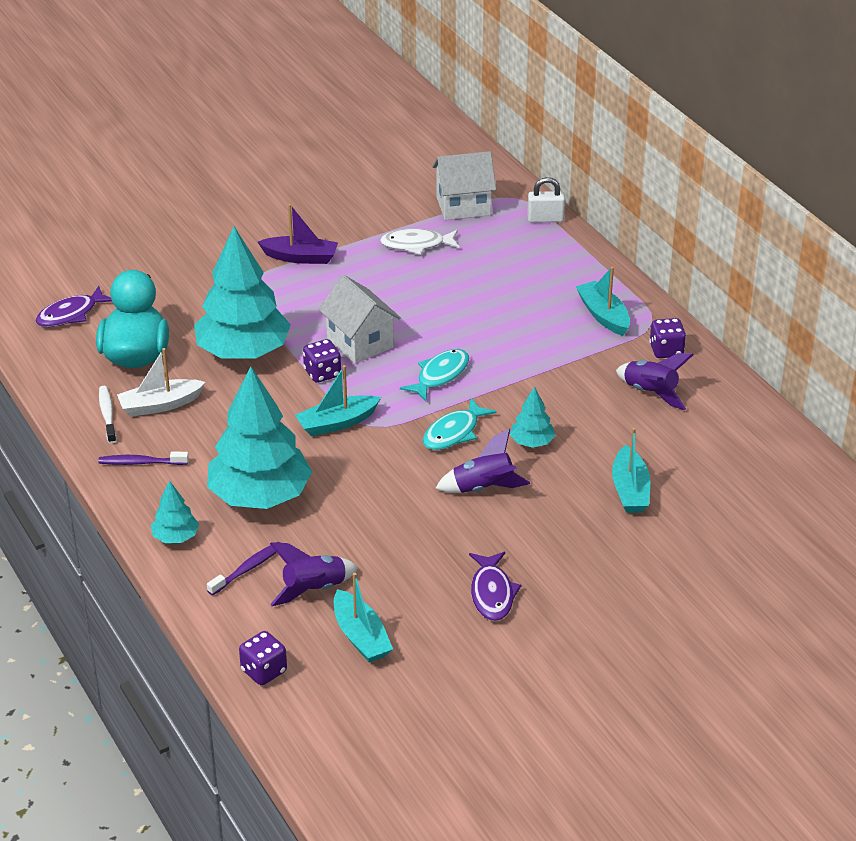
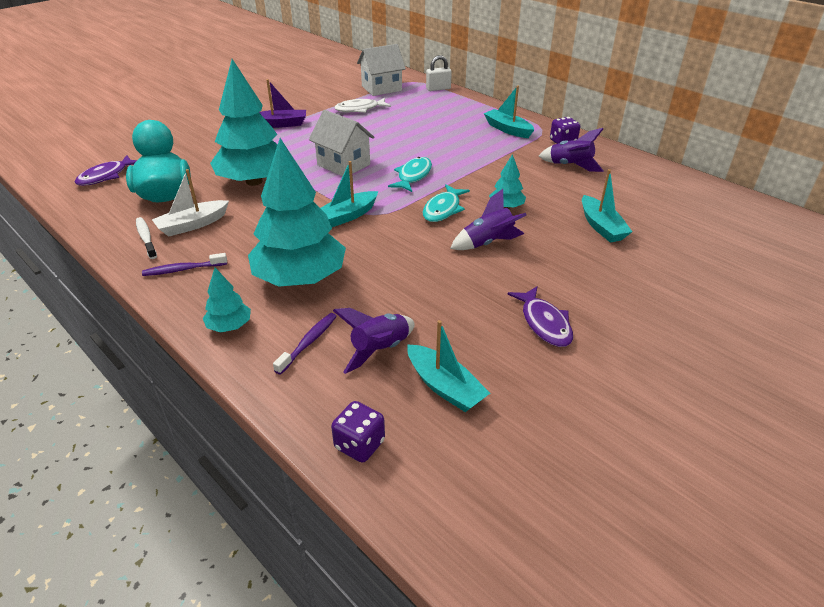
camera: 15 degrees left, 0 degrees up
purple dice [303,339,341,383] -> none

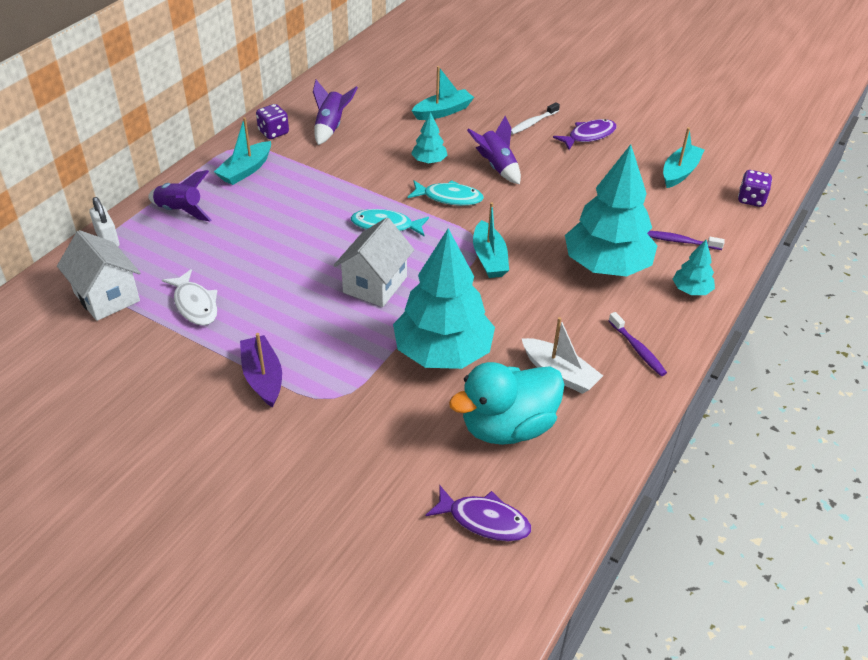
camera: 105 degrees left, 5 degrees up
white toothbrush [136,217,157,259] -> white toothbrush moved to [511,102,560,134]
turquoise boat [320,161,378,227] -> turquoise boat turned 45 degrees clockwise [473,202,509,278]
purple rocket [333,308,415,374] -> purple rocket moved to [148,170,211,221]

